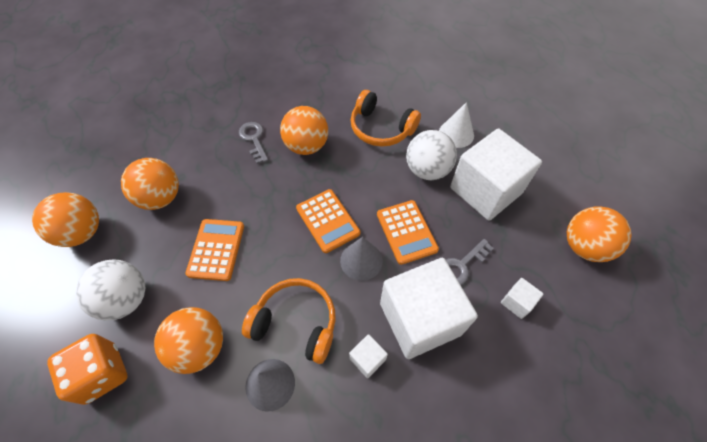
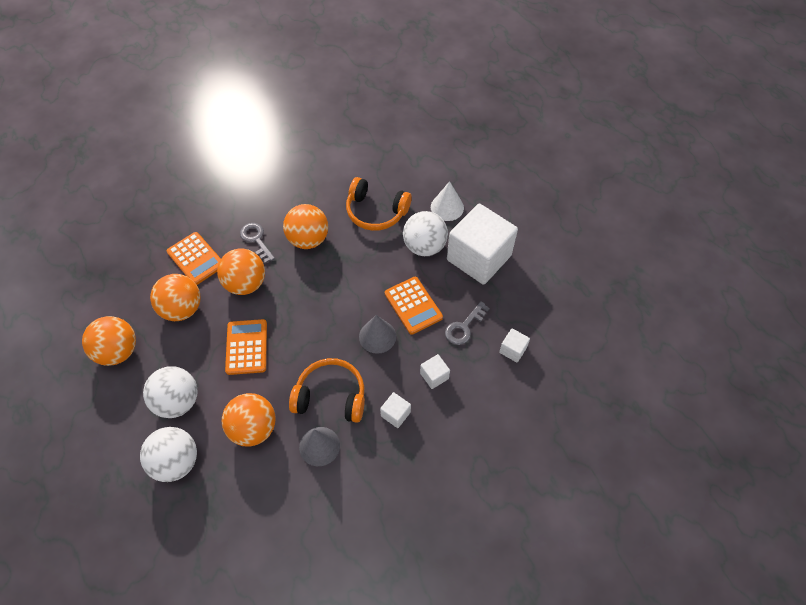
camera: 10 degrees left, 0 degrees up
orange dice [47,334,127,405] -> white ball [140,427,197,482]
orange calculator [296,189,360,253] -> orange calculator moved to [166,232,221,285]
white cube [380,258,478,359] -> white cube [420,354,450,389], size x0.41
orange ball [567,206,632,262] -> orange ball moved to [217,249,265,295]

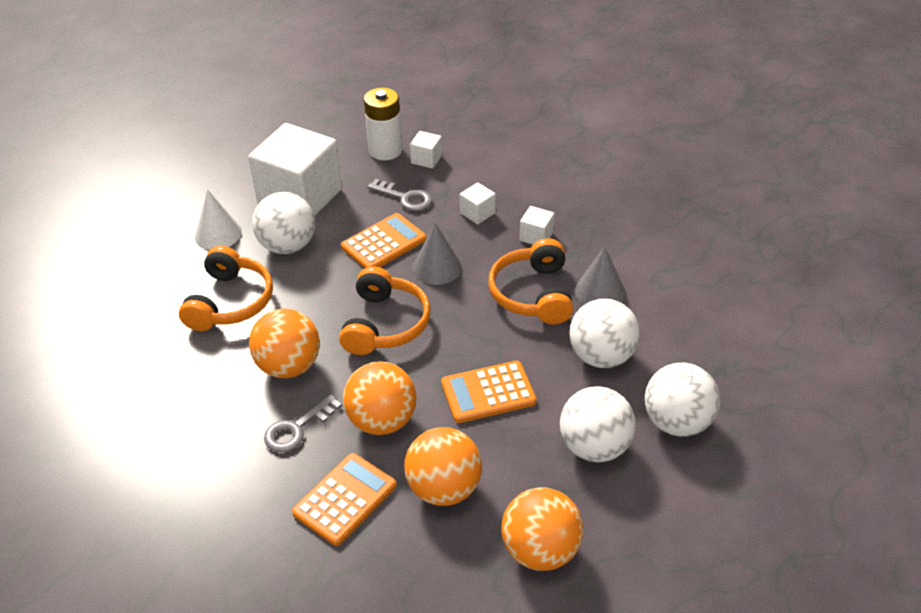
camera: 100 degrees left, 15 degrees down
orange ball [222,393,276,446] -> white ball [570,299,640,368]
none -> orange headphones [339,266,431,355]
none -> white battery [364,88,403,161]

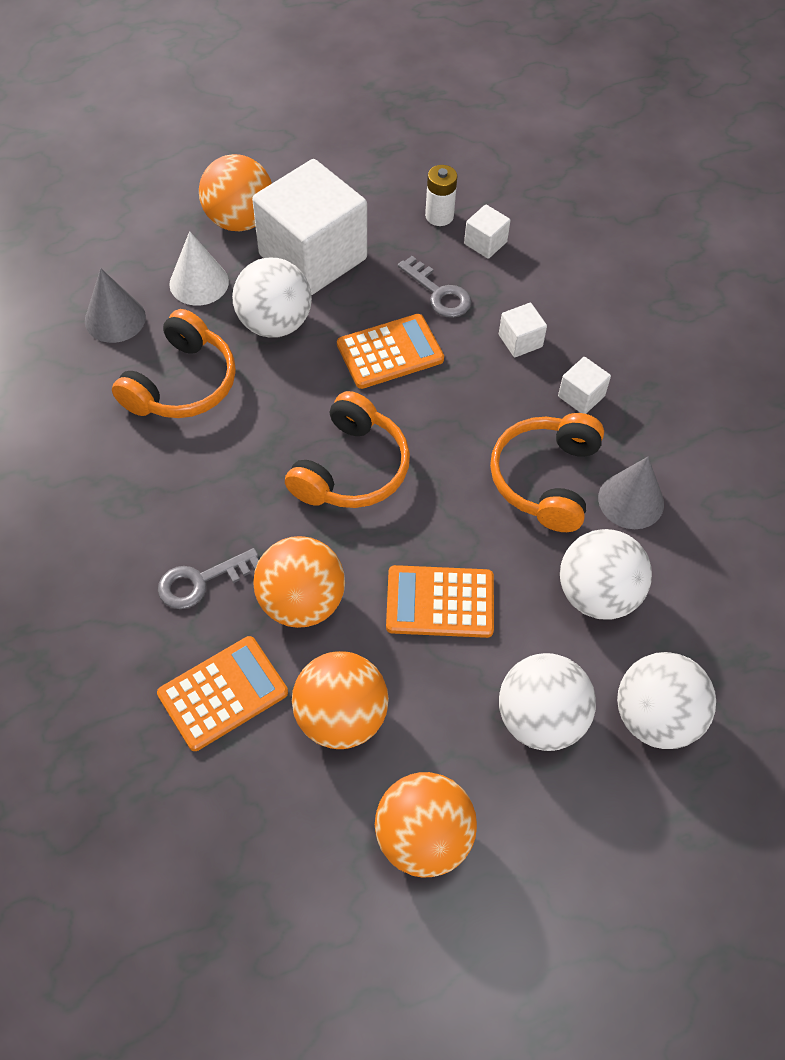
camera: 15 degrees right, 15 degrees up
orange ball [249,308,320,378] -> orange ball moved to [199,154,272,231]
white battery [364,88,403,161] -> white battery [425,165,457,226], size x0.65
grey cone [413,223,462,285] -> grey cone moved to [85,268,146,343]

